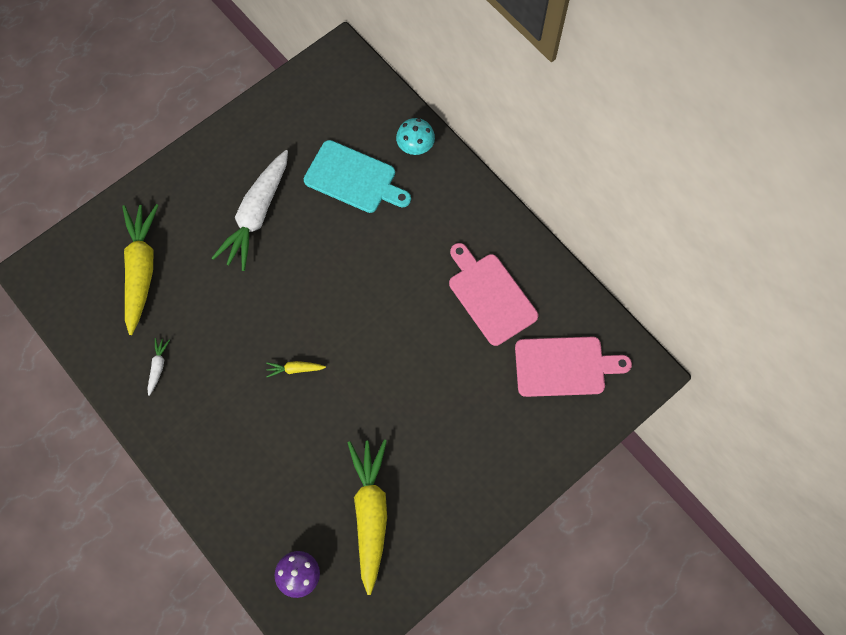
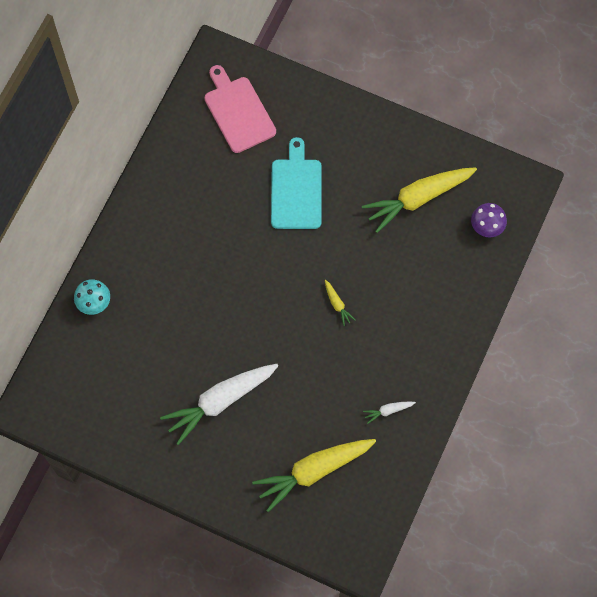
camera: 115 degrees left, 0 degrees up
white carrot [212,150,288,271] -> white carrot turned 150 degrees clockwise [160,364,278,445]
turquoise cutting board [304,140,411,213] -> turquoise cutting board moved to [271,137,322,229]
pink cutting board [449,243,538,346] -> none

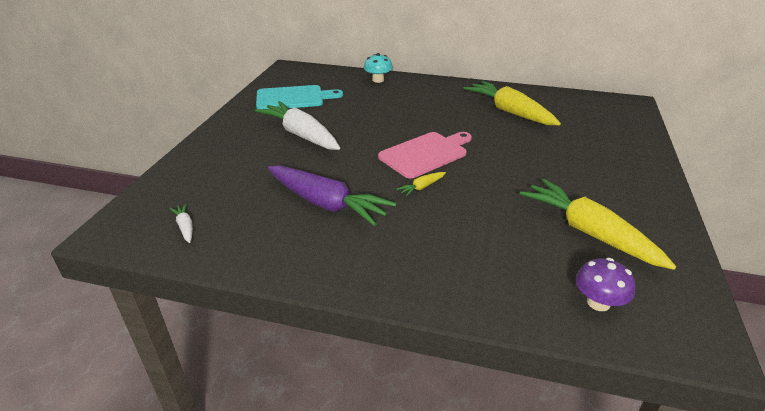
camera: 80 degrees right, 35 degrees down
pink cutting board [205,65,276,153] -> pink cutting board moved to [378,132,472,179]
yellow carrot [252,439,376,512] -> yellow carrot moved to [463,81,561,125]
turquoise cutting board [271,137,322,229] -> turquoise cutting board moved to [256,85,343,109]
white carrot [363,401,416,424] -> white carrot moved to [169,203,193,243]
none -> purple carrot [268,165,396,226]

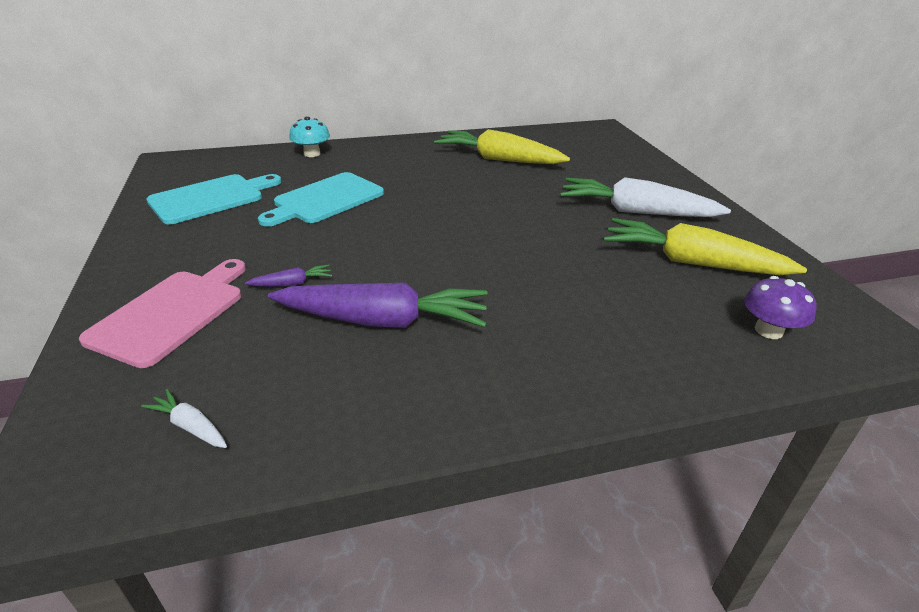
camera: 30 degrees left, 0 degrees up
white carrot [255,101,340,150] -> white carrot moved to [560,177,731,217]
pink cutting board [378,132,472,179] -> pink cutting board moved to [79,259,246,368]
yellow carrot [396,172,446,197] -> none
none -> purple carrot [245,264,332,287]
none -> turquoise cutting board [258,172,384,227]

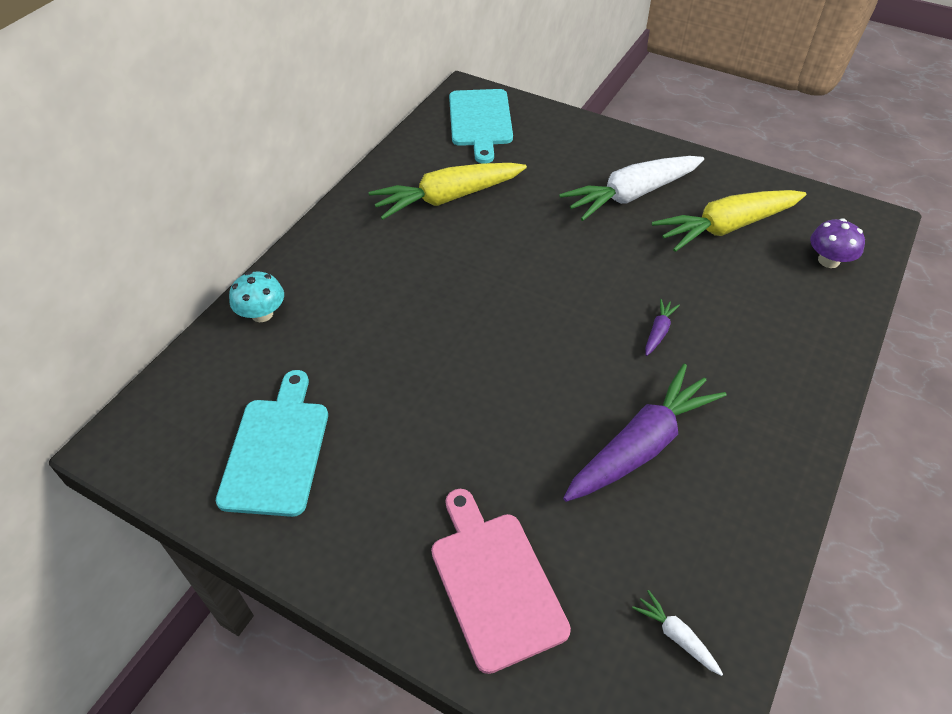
camera: 45 degrees left, 15 degrees up
white carrot [141,389,227,448] -> white carrot turned 60 degrees clockwise [632,590,723,676]
purple carrot [245,264,332,287] -> purple carrot moved to [645,299,680,356]
turquoise cutting board [258,172,384,227] -> turquoise cutting board moved to [449,89,513,163]

